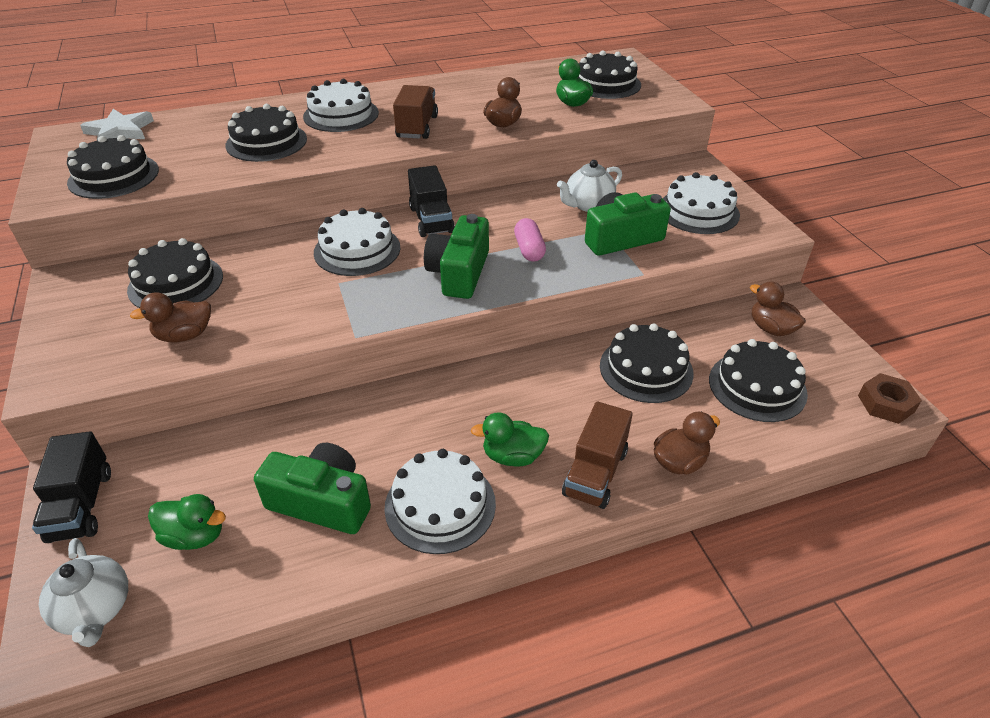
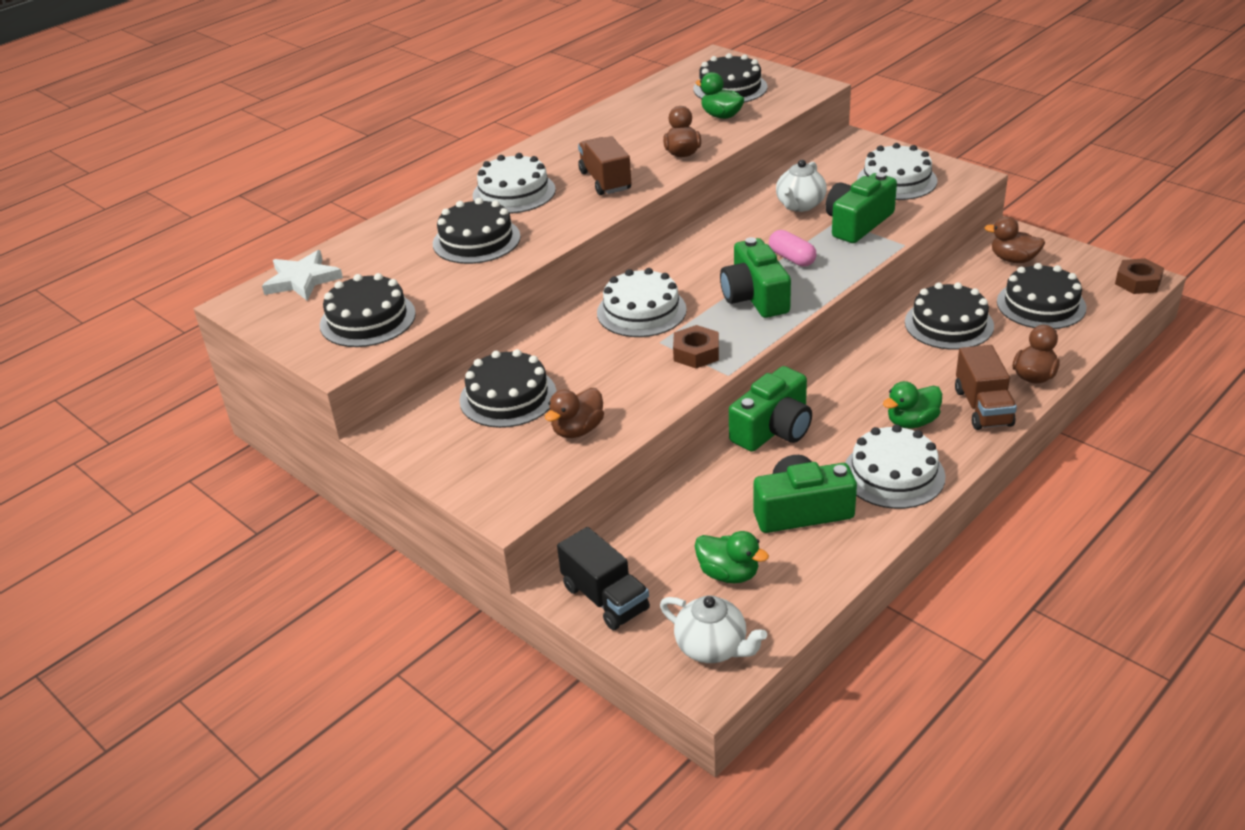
camera: 25 degrees left, 5 degrees down
green duck [148,494,226,550] -> green duck turned 45 degrees clockwise [695,531,769,583]
black truck [408,165,455,237] -> none
none -> brown nut [673,325,719,368]
none -> green camera [729,366,812,452]

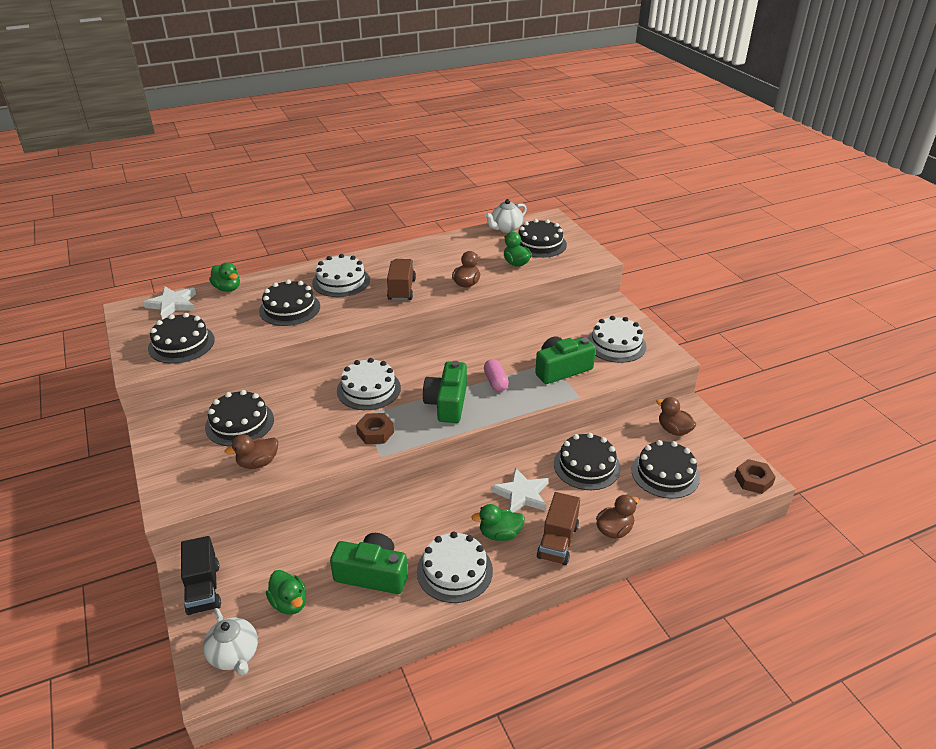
camera: 20 degrees right, 0 degrees up
green camera [729,366,812,452] -> none
white teapot [776,160,827,212] -> white teapot moved to [485,199,527,233]
none -> green duck [209,262,240,292]
none -> white star [491,467,549,512]

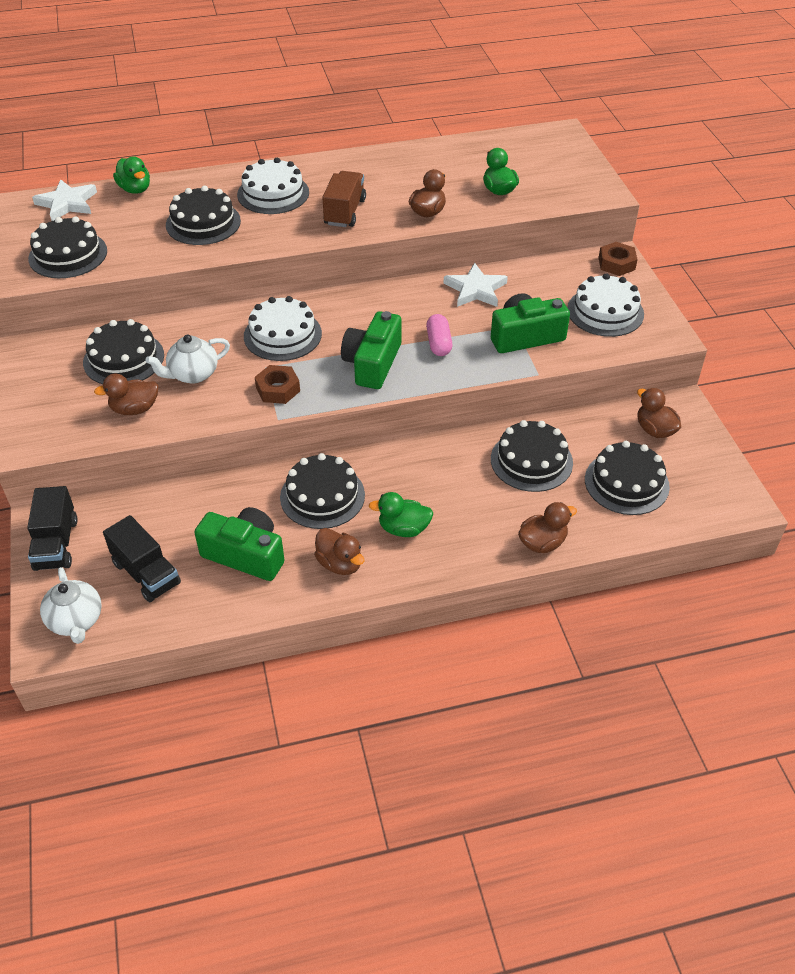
camera: 10 degrees right, 10 degrees up
green duck [266,570,306,615] -> black truck [103,515,181,602]
white cake [417,532,493,603] -> brown duck [314,528,364,575]
white teapot [485,199,527,233] -> white teapot moved to [145,335,230,384]
white star [491,467,549,512] -> white star moved to [444,263,508,307]
black cake [518,219,567,258] -> black cake moved to [280,453,365,529]
brown truck [537,492,580,565] -> none
brown nut [735,459,776,494] -> brown nut moved to [599,242,638,276]

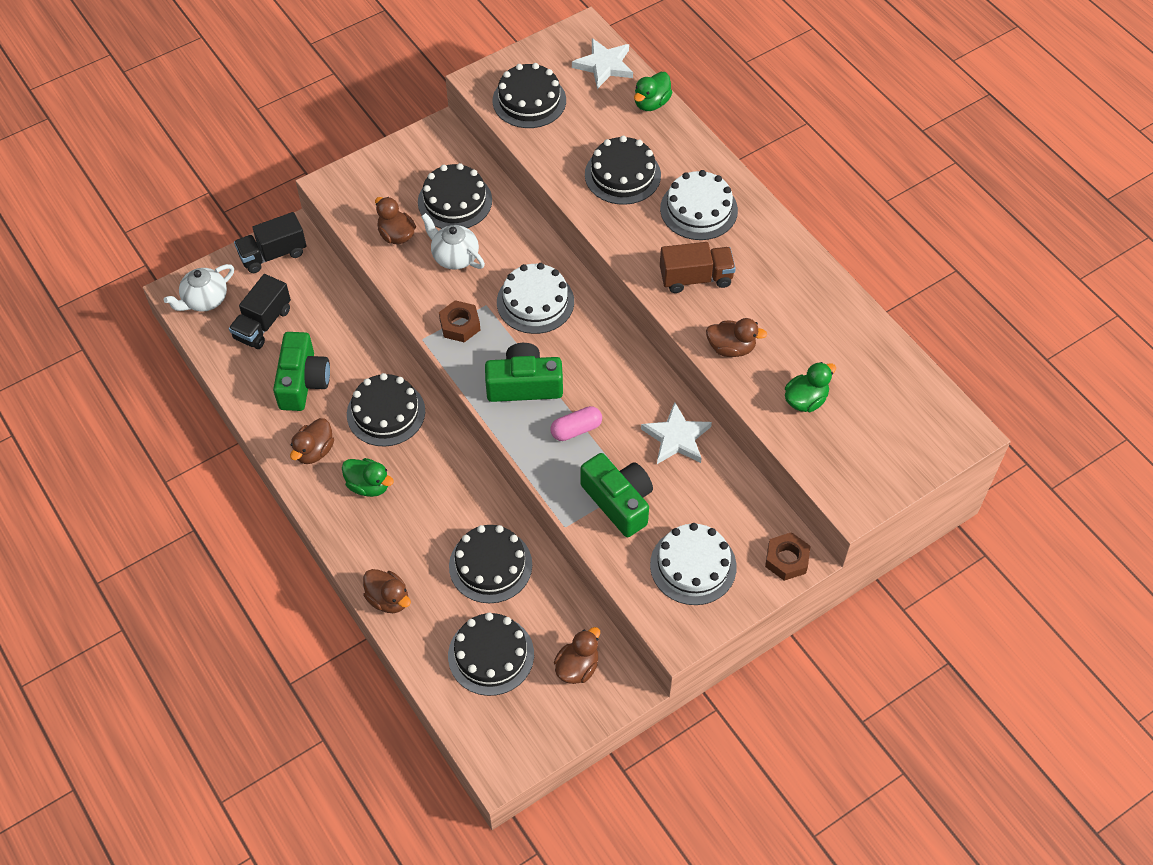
camera: 70 degrees right, 10 degrees up
green duck [369,492,434,537] -> green duck turned 135 degrees clockwise [342,458,394,497]

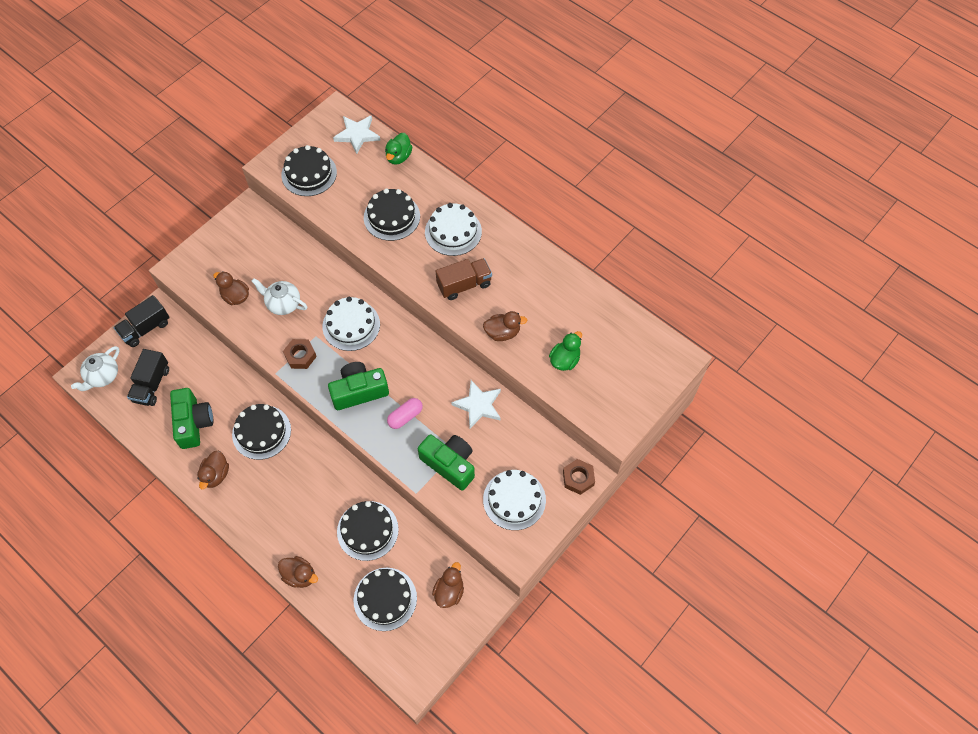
camera: 15 degrees left, 5 degrees up
green duck [342,458,394,497] -> none
black cake [418,163,492,229] -> none

